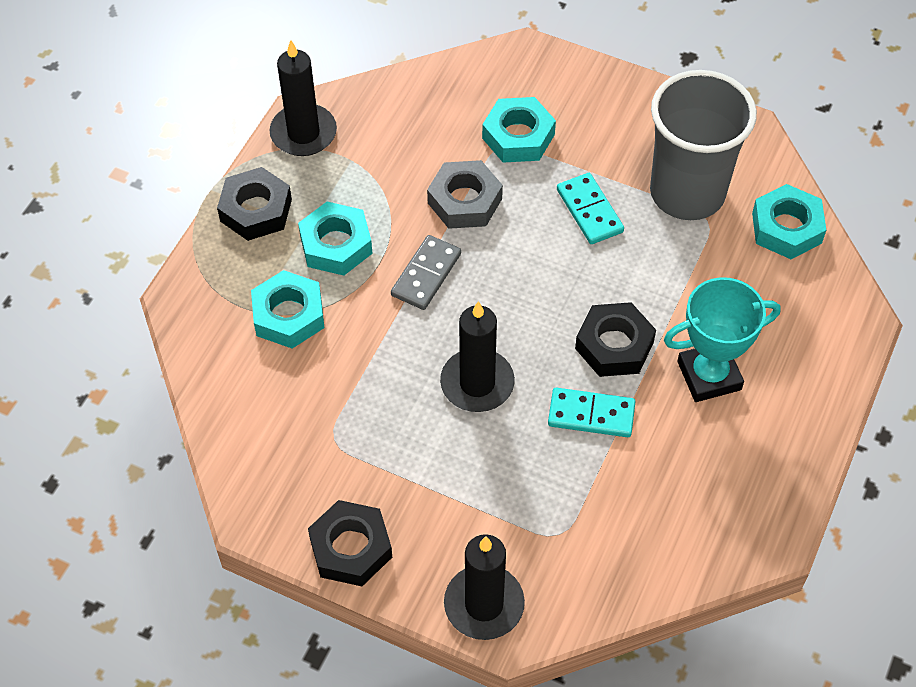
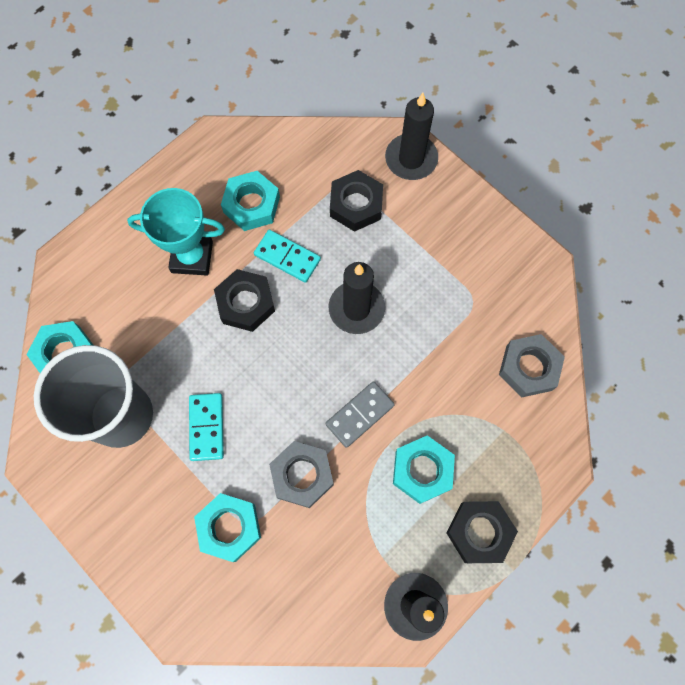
camera: 160 degrees left, 15 degrees up
turquoise nut [251,270,325,349] -> turquoise nut moved to [221,171,280,231]
black nut [308,500,392,586] -> black nut moved to [330,170,383,232]
none -> grey nut [499,334,565,397]

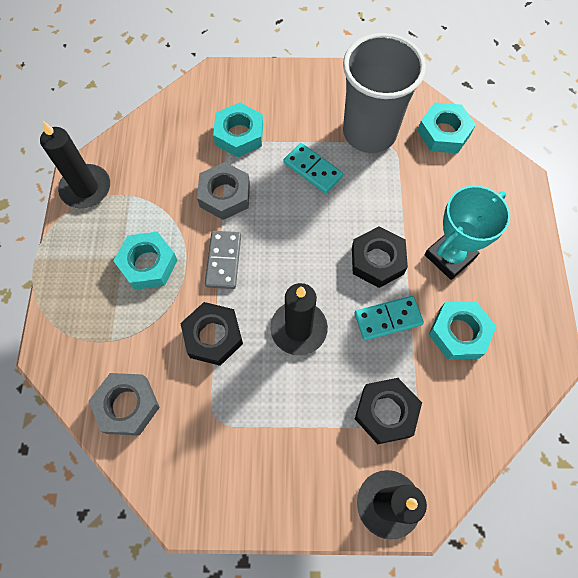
camera: 135 degrees right, 5 degrees down
black nut [446,501,518,563] -> black nut moved to [180,302,243,366]

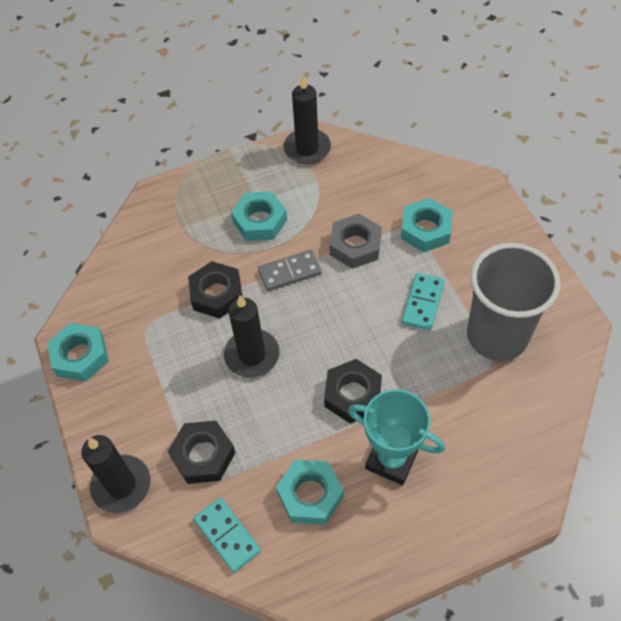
camera: 70 degrees right, 10 degrees down
grey nut [89,373,160,436] -> none
turquoise domino [354,296,424,341] -> turquoise domino moved to [194,498,261,573]
turquoise nut [418,103,476,153] -> turquoise nut moved to [47,323,109,382]

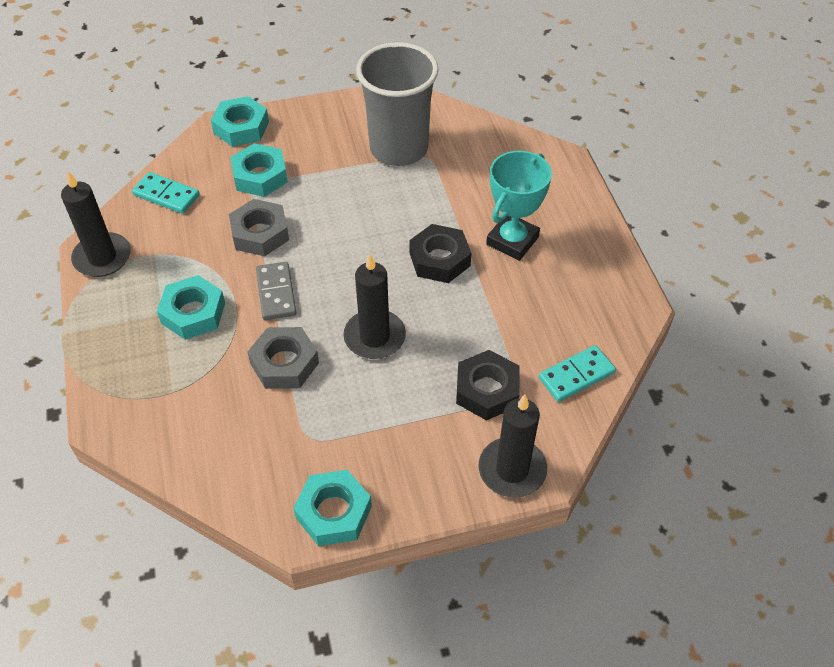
camera: 85 degrees left, 5 degrees down
black nut [188,261,242,319] -> grey nut [248,327,319,389]
turquoise nut [276,460,344,525] -> turquoise nut moved to [211,96,269,147]
turquoise domino [402,273,445,331] -> turquoise domino moved to [132,172,200,214]

